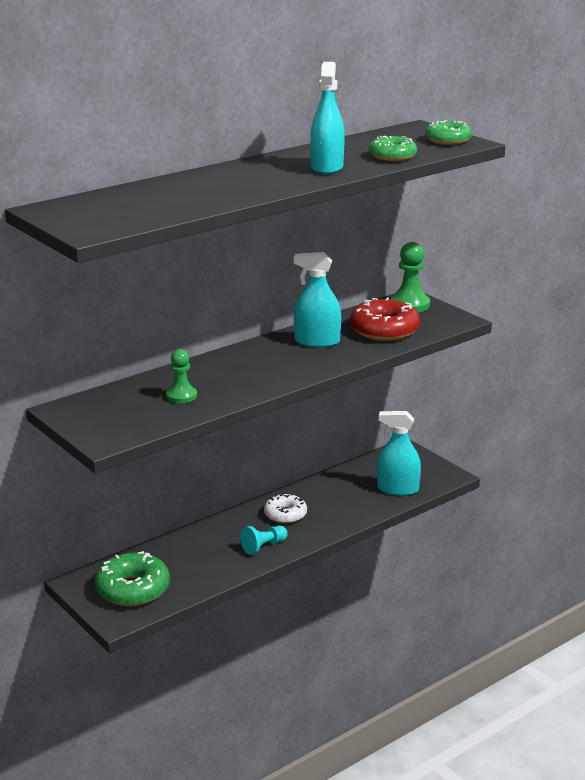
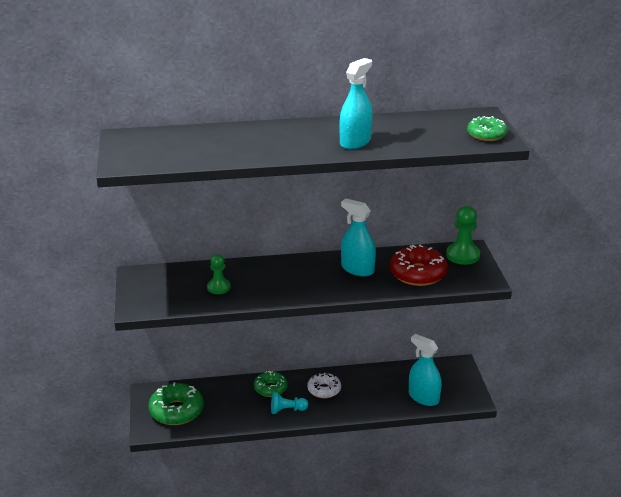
camera: 30 degrees right, 5 degrees up
green donut [369,136,417,161] -> green donut moved to [254,371,287,397]

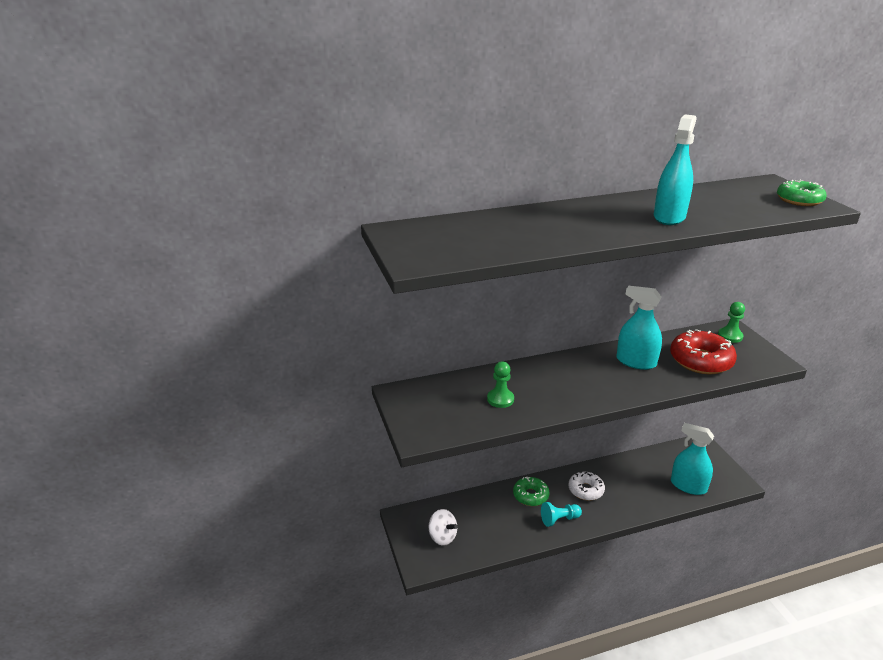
camera: 10 degrees left, 0 degrees up
green donut [148,383,204,425] -> white spinning top [429,509,458,546]
green pawn [446,206,480,265] -> green pawn [718,302,745,343], size x0.66

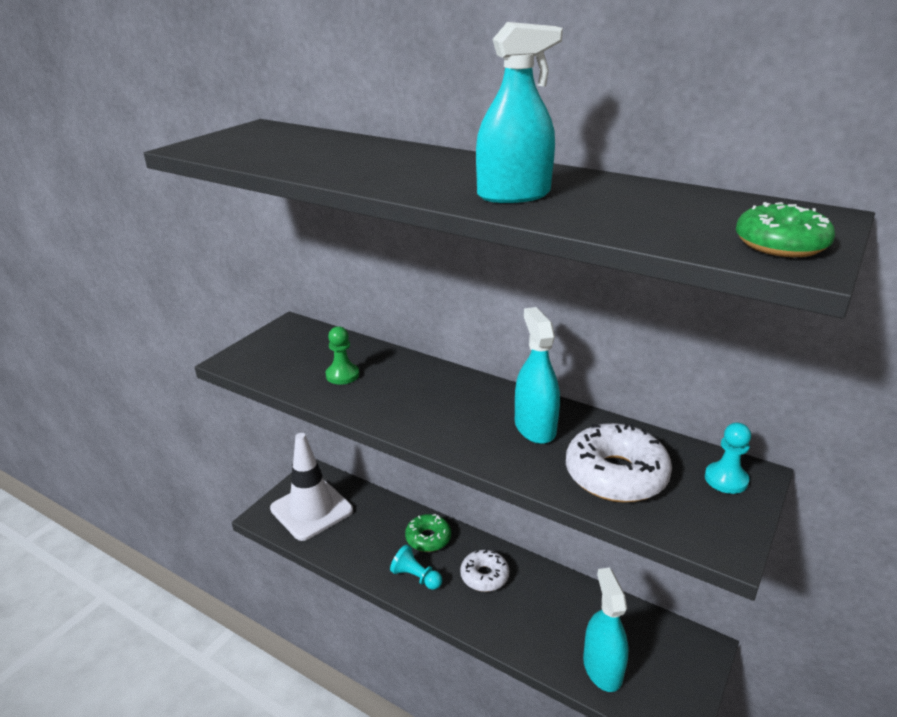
camera: 50 degrees right, 0 degrees up
white spinning top [429,509,458,546] -> white traffic cone [270,433,353,541]
red donut [670,329,737,374] -> white donut [566,423,672,502]
green pawn [718,302,745,343] -> turquoise pawn [705,423,751,494]

